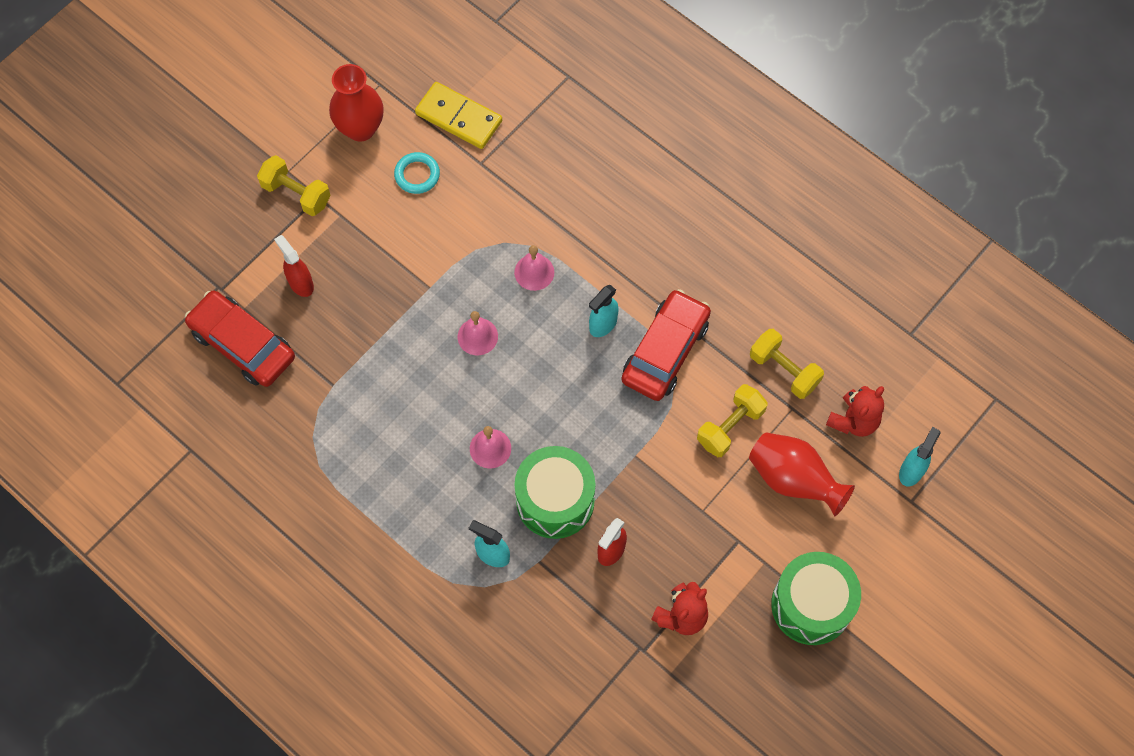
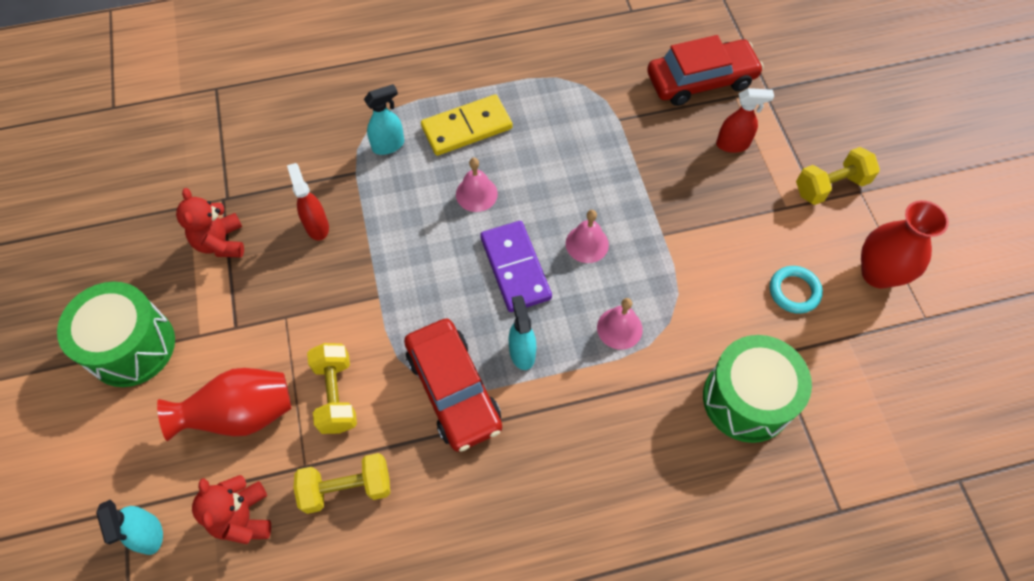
camera: 125 degrees right, 5 degrees down
yellow domino [415,82,502,149] -> yellow domino moved to [421,94,513,156]
green drum [514,446,595,539] -> green drum moved to [703,335,812,443]
none -> purple domino [480,221,552,312]

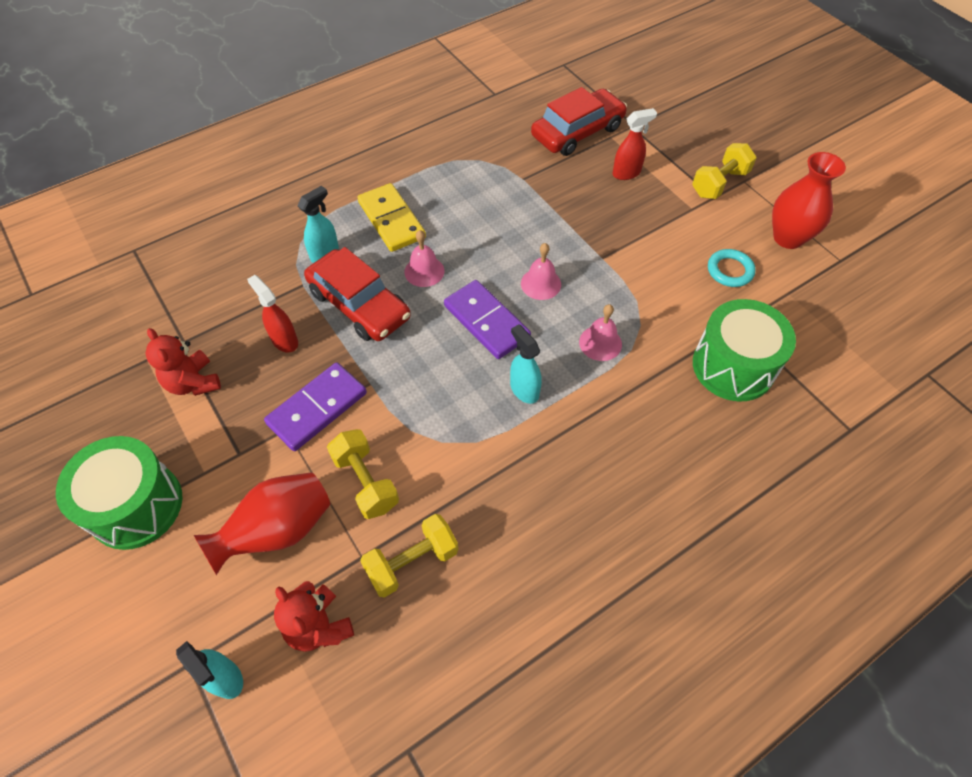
camera: 20 degrees left, 5 degrees down
red car [404,318,502,452] -> red car moved to [304,247,411,341]
yellow domino [421,94,513,156] -> yellow domino turned 75 degrees counterclockwise [357,183,426,252]
none -> purple domino [264,362,367,451]

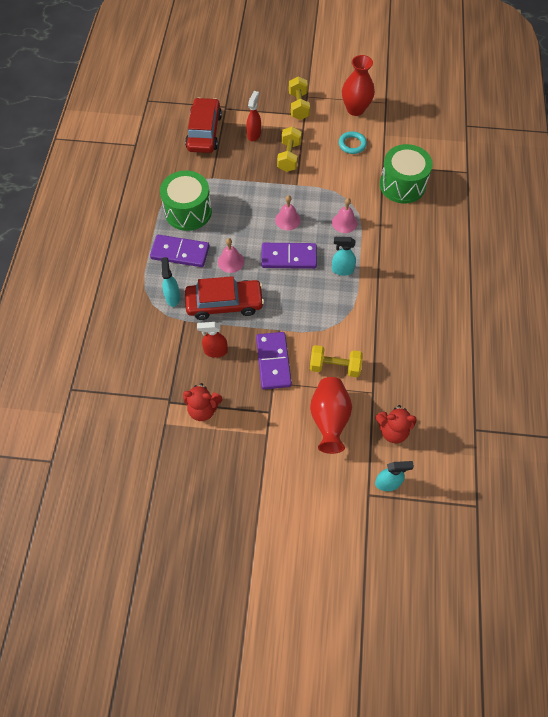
camera: 50 degrees left, 5 degrees up
green drum [56,436,183,550] -> green drum moved to [160,171,212,231]
yellow domino [357,183,426,252] -> purple domino [150,235,210,267]
yellow dumbbell [360,514,458,598] -> yellow dumbbell moved to [277,126,302,172]

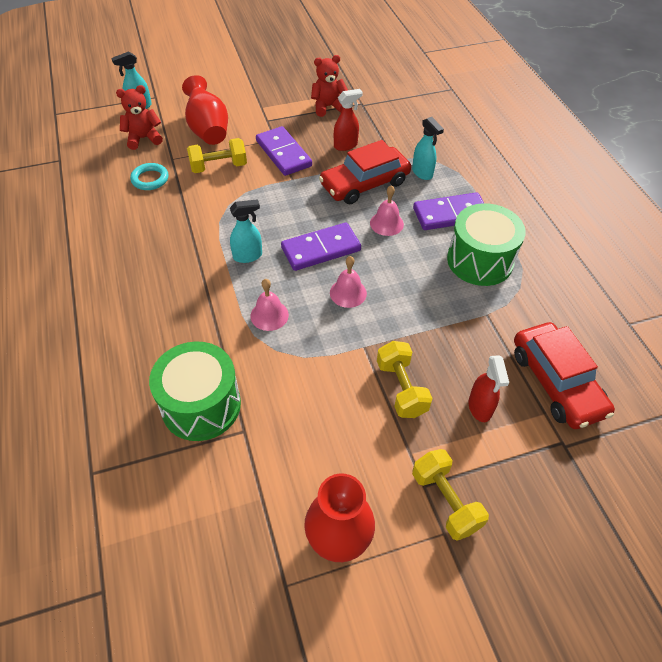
camera: 155 degrees right, 10 degrees down
turquoise ring [339,131,367,154] -> turquoise ring moved to [130,163,169,190]

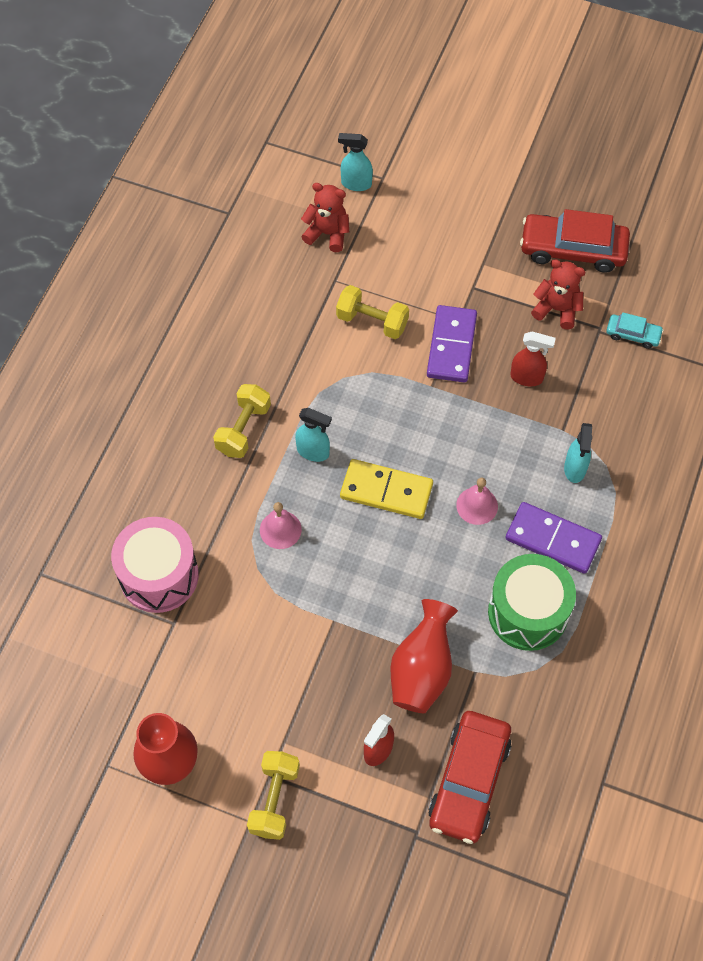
camera: 40 degrees right, 10 degrees up
turquoise ring [130,163,169,190] -> none
green drum [149,341,241,441] -> pink drum [111,517,199,613]
red vase [182,75,228,145] -> red vase moved to [390,599,458,713]
purple domino [281,223,361,271] -> yellow domino [340,459,433,519]
red car [319,140,411,204] -> red car moved to [520,209,630,273]
pink bell [330,256,367,308] -> none
yellow dumbbell [377,341,433,418] -> yellow dumbbell moved to [213,384,271,458]
none -> turquoise car [606,313,664,349]

